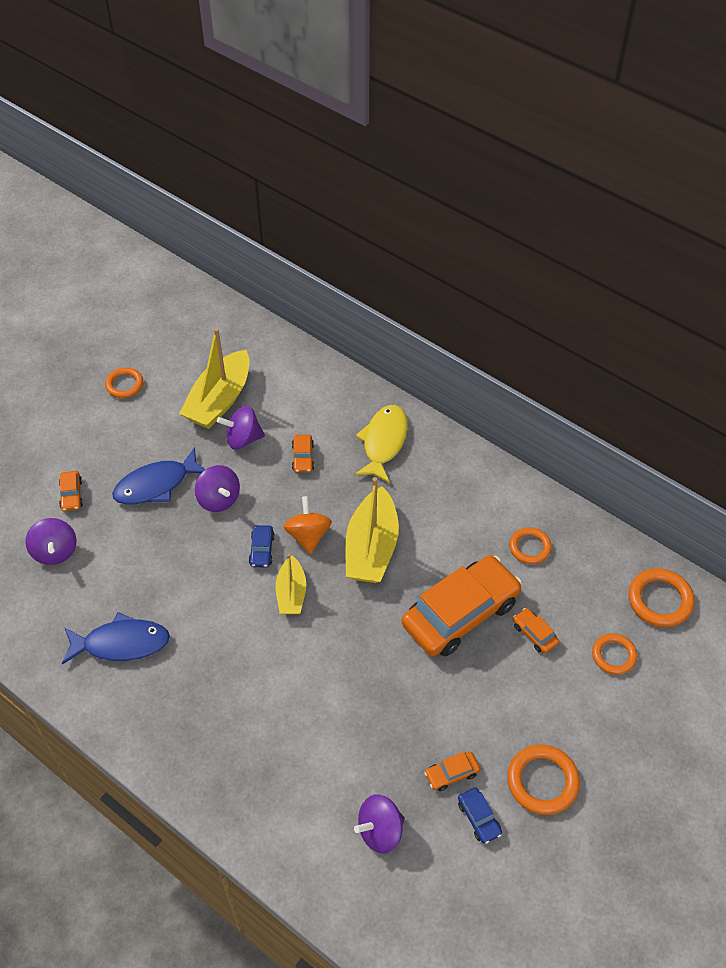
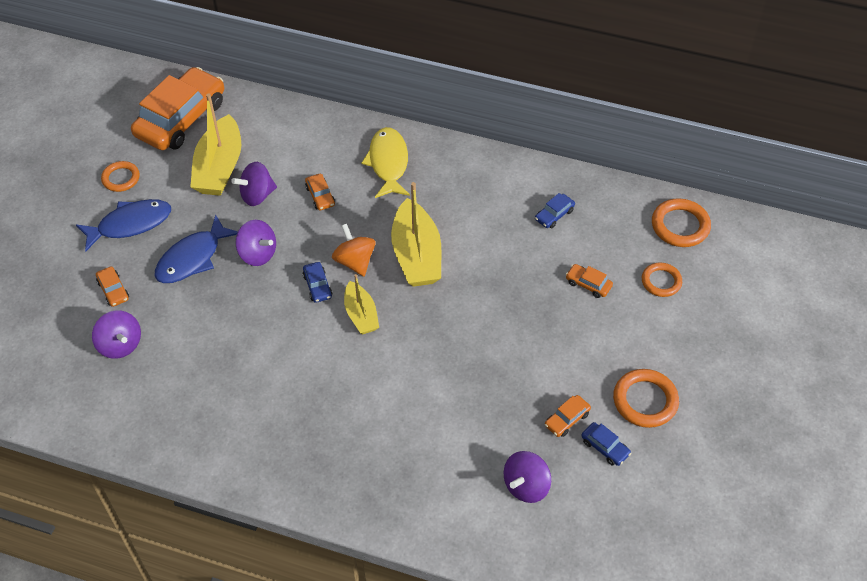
camera: 20 degrees left, 0 degrees up
blue fish [62,612,170,665] -> blue fish moved to [76,199,171,252]
orange car [401,555,522,656] -> orange car moved to [131,67,224,150]
orange ring [509,527,552,564] -> blue car [535,193,575,228]

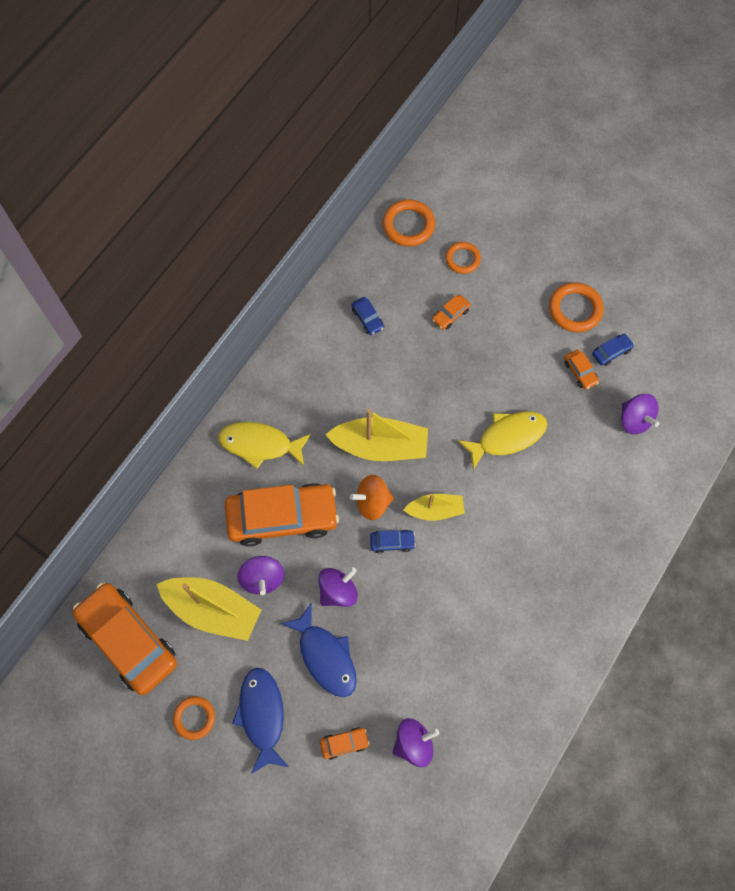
camera: 75 degrees left, 15 degrees up
orange car [305,174,335,210] -> orange car [225,483,339,547], size x2.49
none -> yellow fish [458,411,548,470]

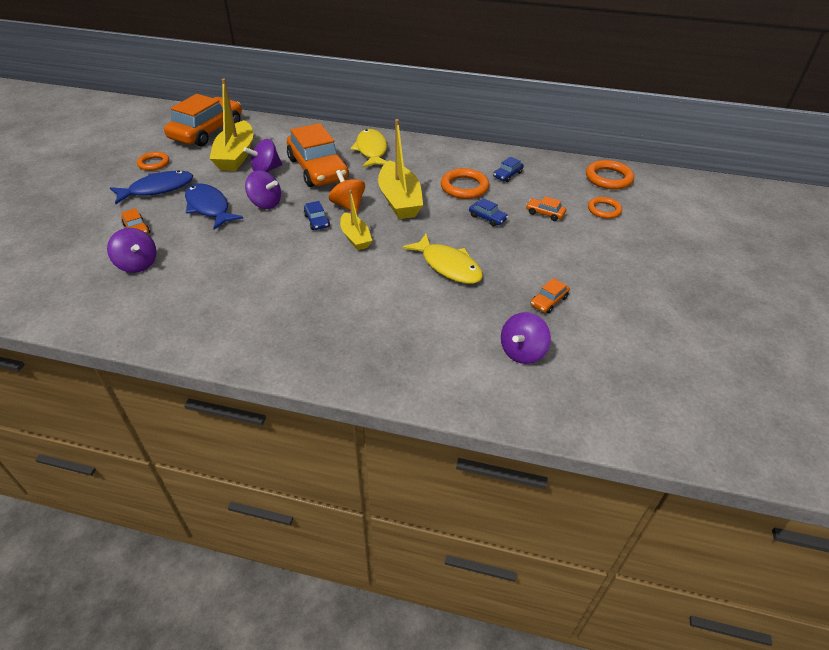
camera: 70 degrees right, 25 degrees down
blue fish [280,604,357,697] -> blue fish turned 105 degrees clockwise [185,183,243,230]
orange ring [549,282,604,332] -> orange ring moved to [441,168,489,199]
blue car [592,333,634,366] -> blue car moved to [469,198,508,226]

